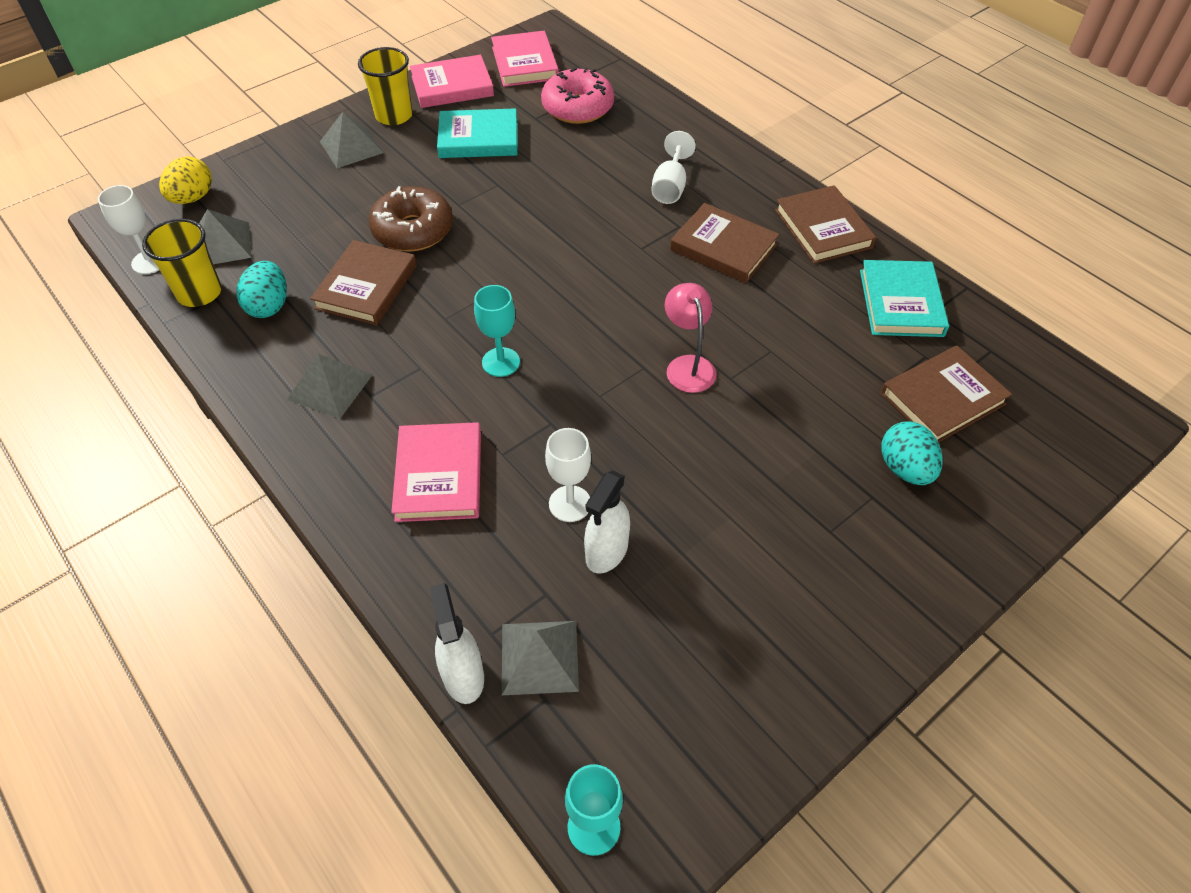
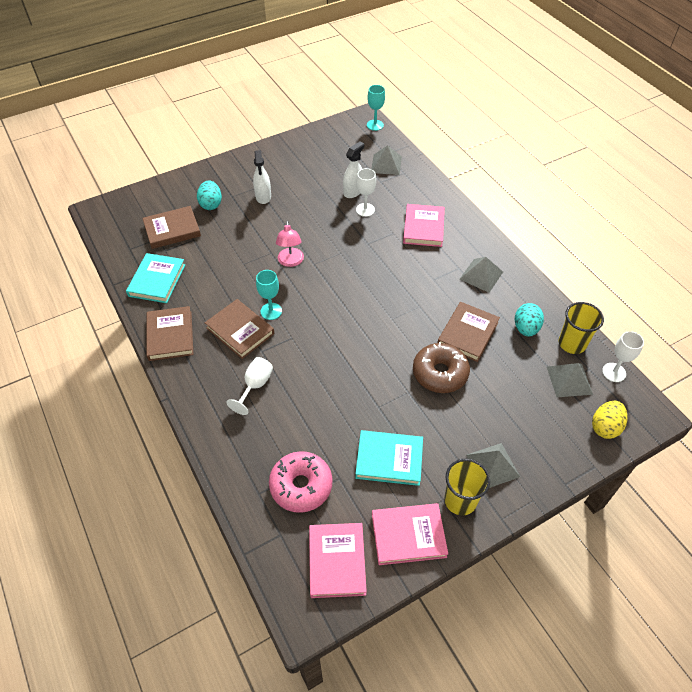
camera: 170 degrees left, 0 degrees up
white spray bottle [430,583,484,704] -> white spray bottle moved to [253,150,271,204]
turquoise goblet [474,285,520,377] -> turquoise goblet moved to [256,270,282,320]

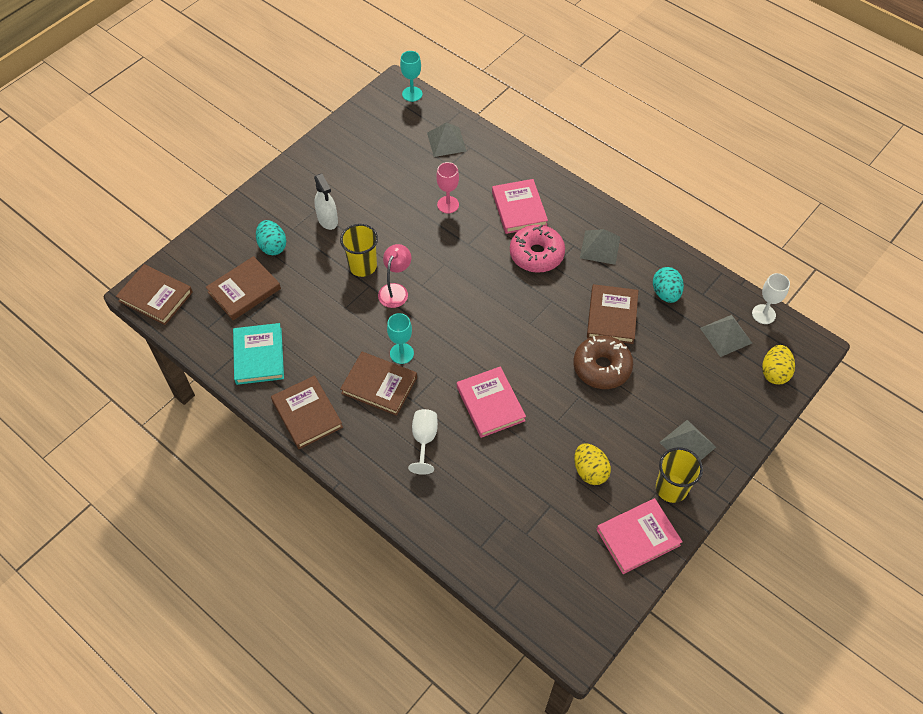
camera: 20 degrees left, 5 degrees up
pink donut [269,451,332,513] -> pink donut moved to [510,225,565,273]
pink lamp [276,221,304,267] -> pink lamp turned 135 degrees counterclockwise [378,244,411,308]
pink book [309,523,367,598] -> pink book moved to [457,366,526,438]
white spray bottle [343,141,364,198] -> none
turquoise book [355,430,423,486] -> yellow egg [574,443,611,485]
white goblet [356,168,376,217] -> pink goblet [436,162,459,213]
yellow cup [559,302,604,354] -> yellow cup moved to [340,224,378,277]
none -> brown book [116,264,193,325]

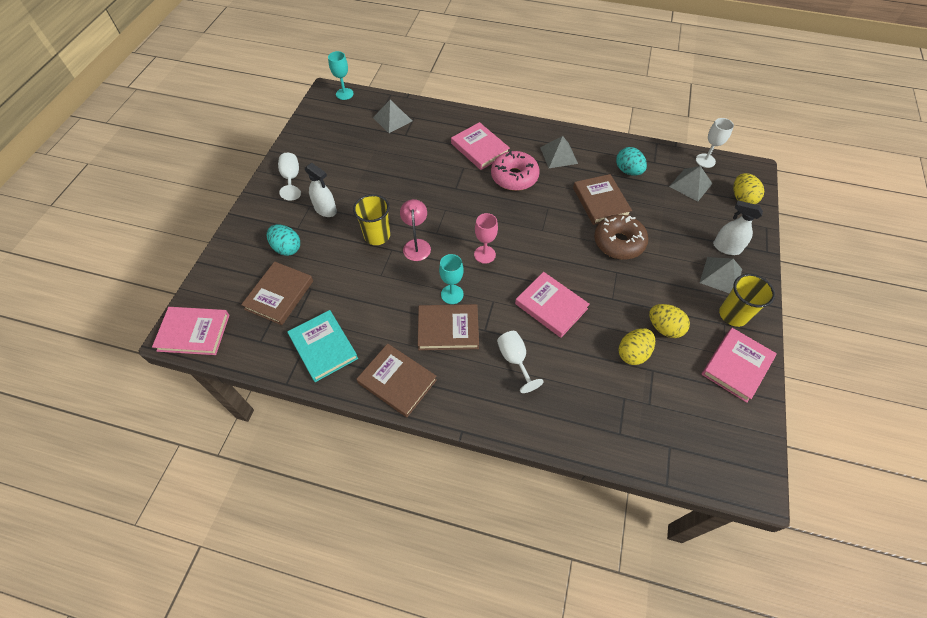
camera: 25 degrees left, 0 degrees up
brown book [116,264,193,325] -> pink book [152,307,230,355]
pink goblet [436,162,459,213] -> pink goblet moved to [474,213,498,264]
none -> white goblet [278,153,301,201]
none -> yellow egg [618,328,655,365]
none -> white spray bottle [713,201,763,255]

